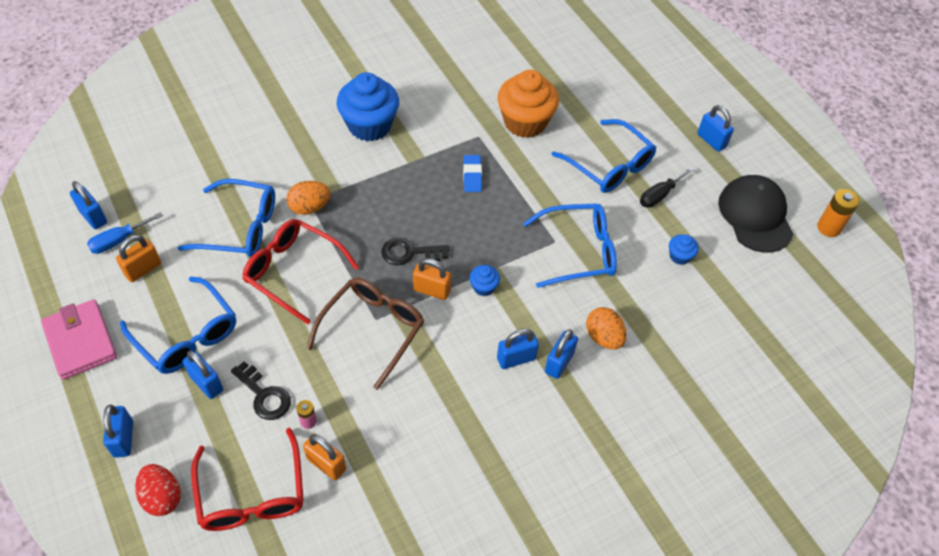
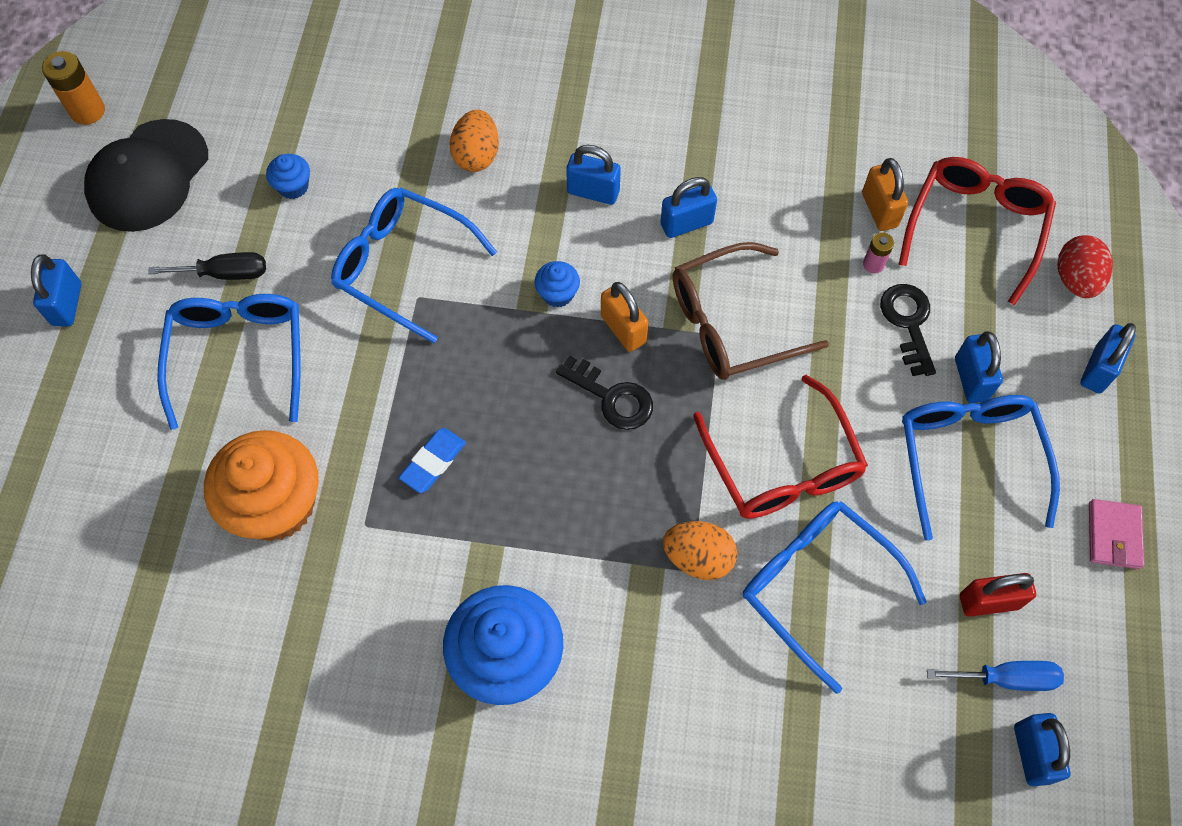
camera: 140 degrees left, 10 degrees up
pink wallet [41,299,117,380] -> pink wallet [1089,499,1144,569], size x0.60
orange padlock [116,235,161,282] -> red padlock [960,573,1036,617]
blue padlock [545,329,578,379] -> blue padlock moved to [660,177,717,238]

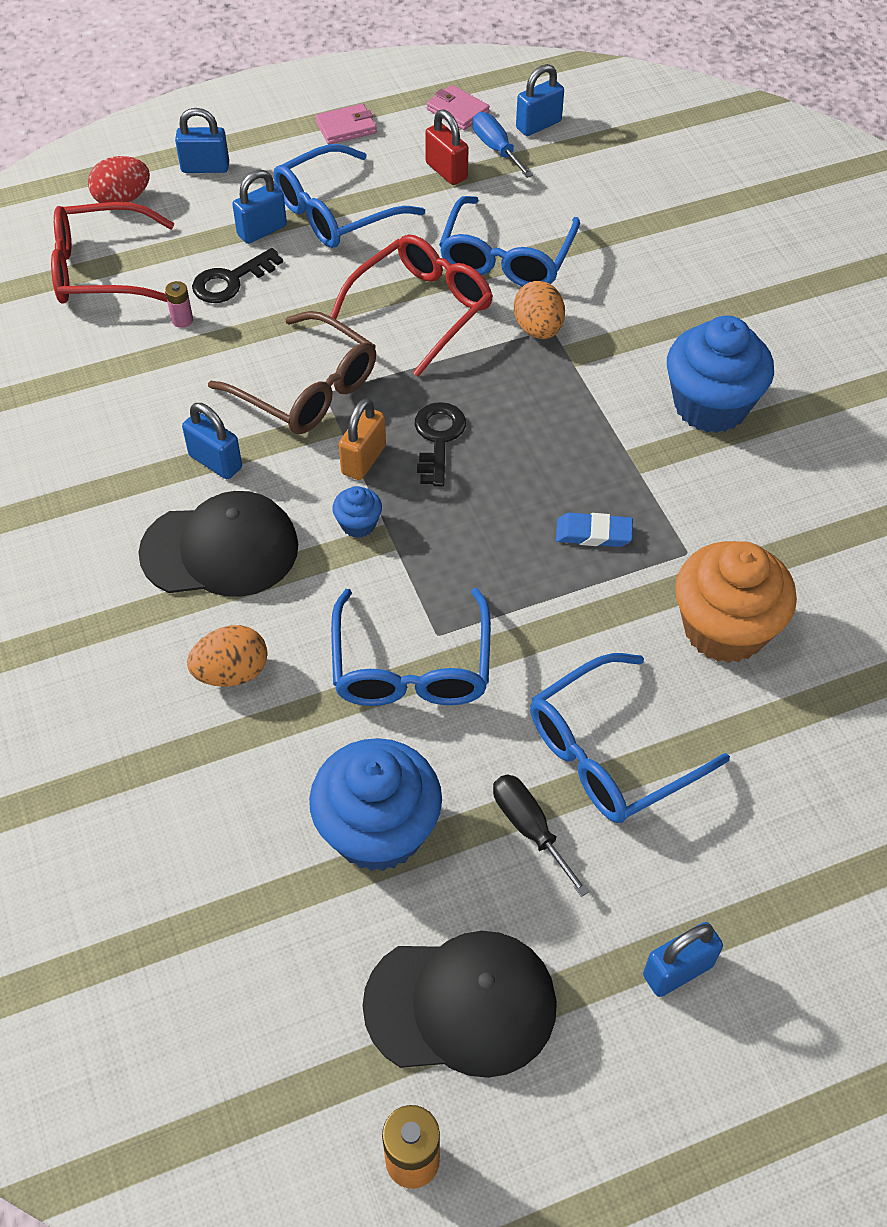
camera: 120 degrees left, 10 degrees down
blue cupcake [266,154,310,199] -> blue cupcake [309,738,442,871], size x2.25
blue padlock [566,145,621,205] -> black cap [138,491,298,597]
orange padlock [862,158,908,231] -> none
none -> pink wallet [426,85,490,130]

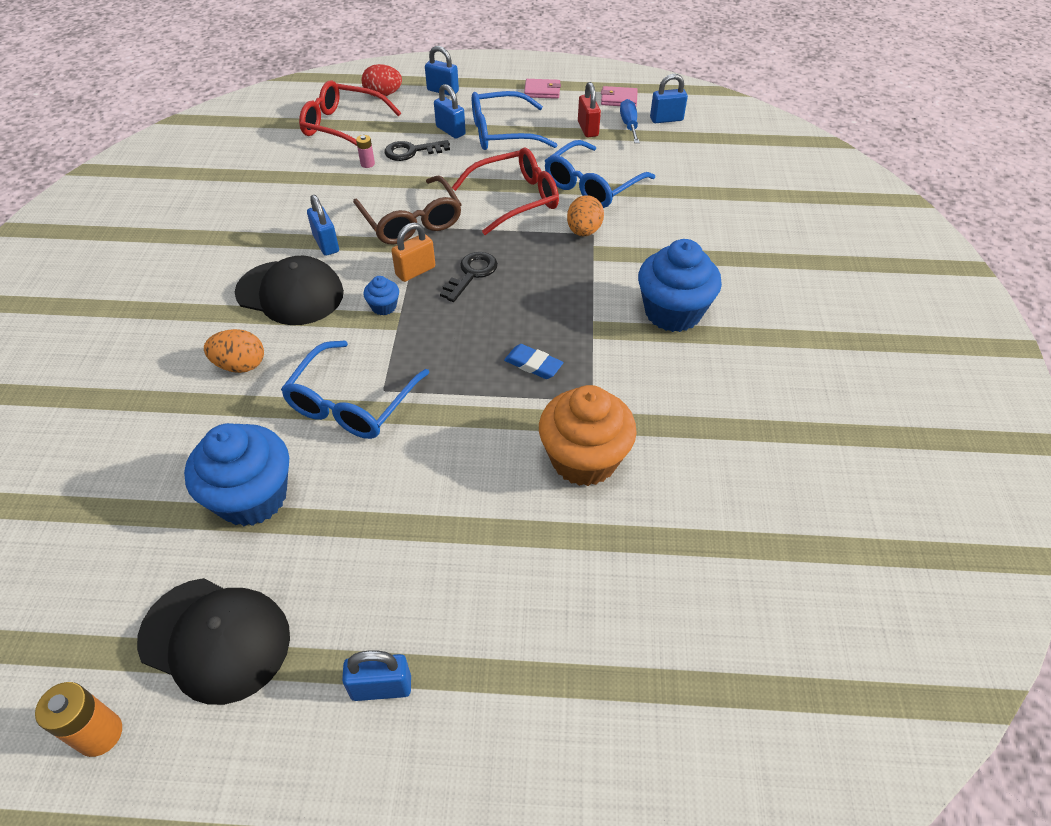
camera: 25 degrees right, 5 degrees down
blue padlock [232,170,287,244] -> blue padlock turned 60 degrees clockwise [434,84,466,139]
pink wallet [426,85,490,130] -> pink wallet turned 60 degrees counterclockwise [601,86,638,106]
black screwdriver [493,774,590,897] -> none
blue glasses [530,653,730,823] -> none

